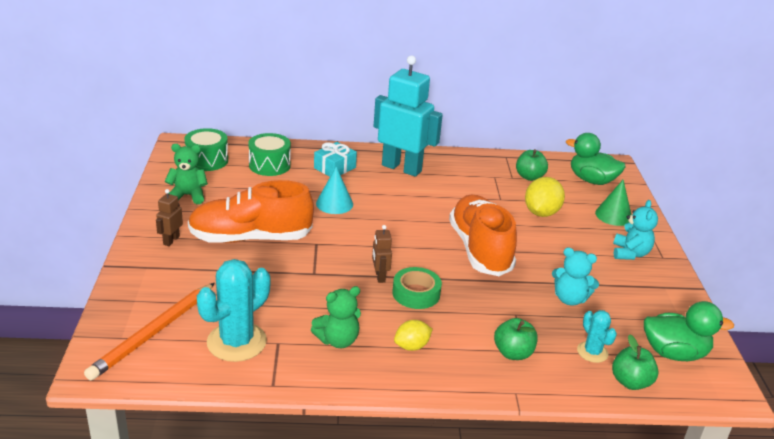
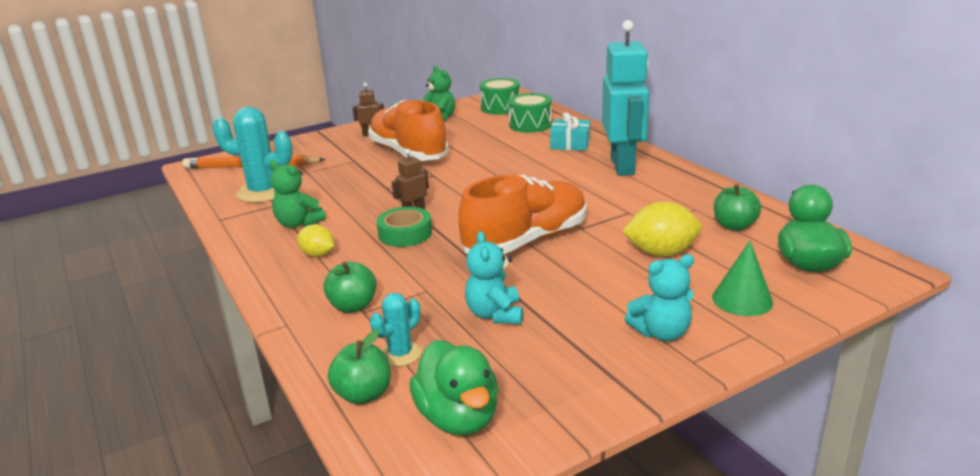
camera: 65 degrees right, 5 degrees down
turquoise cone [316,167,353,214] -> none

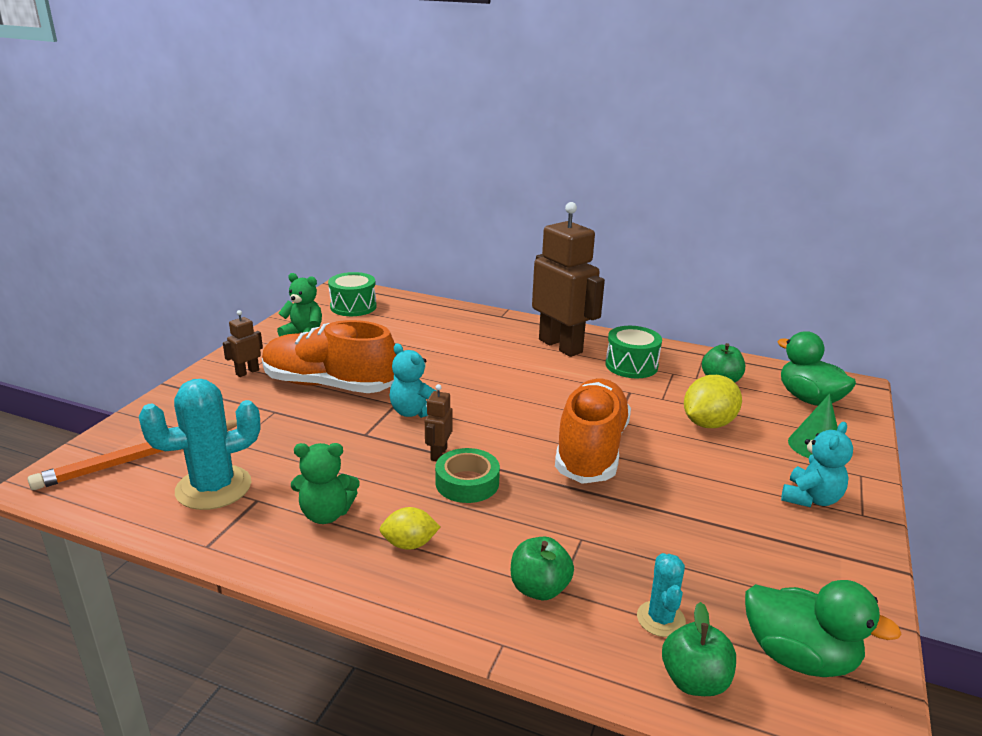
camera: 40 degrees left, 0 degrees up
turquoise teddy bear [465,231,523,324] -> turquoise teddy bear moved to [390,343,436,418]
green drum [508,93,552,133] -> green drum moved to [605,326,662,378]
turquoise gift [550,112,590,151] -> none
turquoise robot [602,20,649,176] -> brown robot [532,202,605,357]

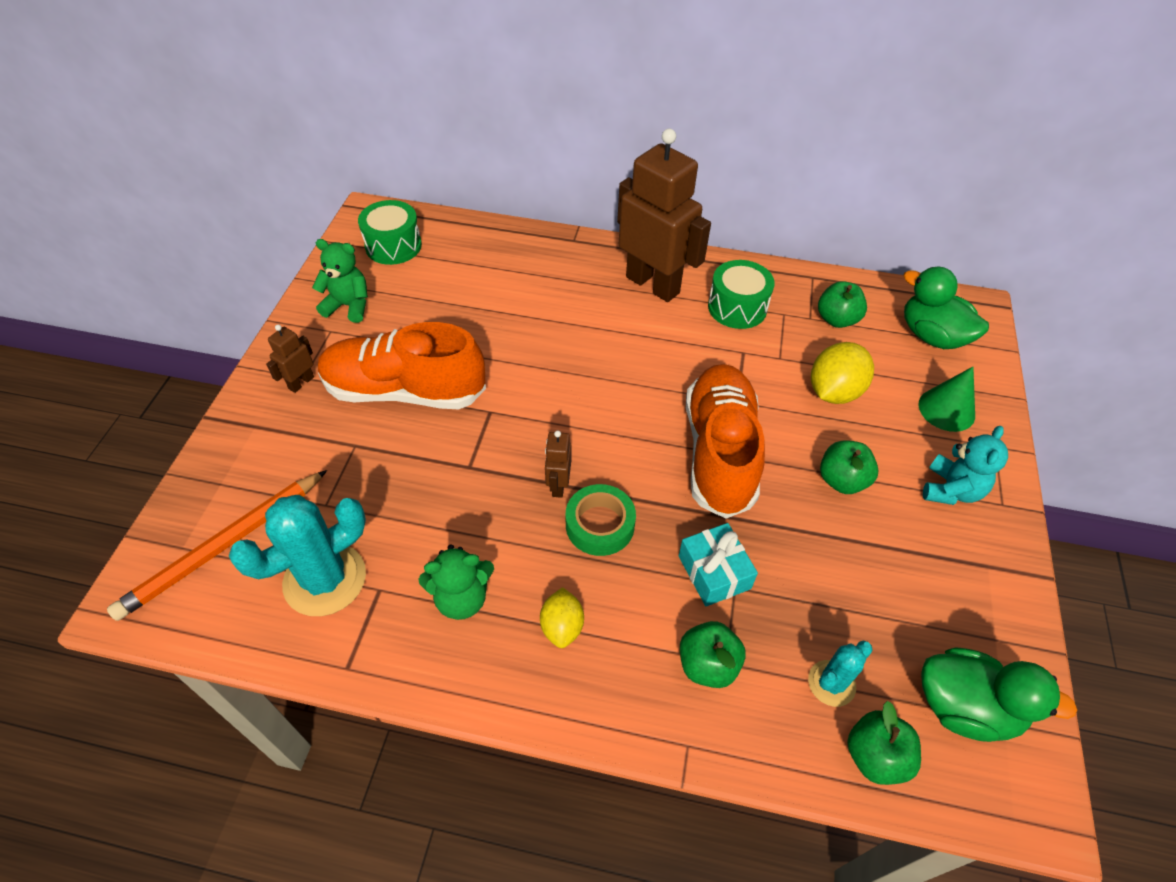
camera: 10 degrees left, 25 degrees up
yellow lemon [379,507,440,550] -> yellow lemon turned 75 degrees counterclockwise [540,587,584,648]
turquoise teddy bear [390,343,436,418] -> none
turquoise cactus [637,553,686,637] -> turquoise cactus turned 60 degrees clockwise [808,640,873,707]
none -> turquoise gift [679,523,758,606]
none -> green apple [820,440,879,494]

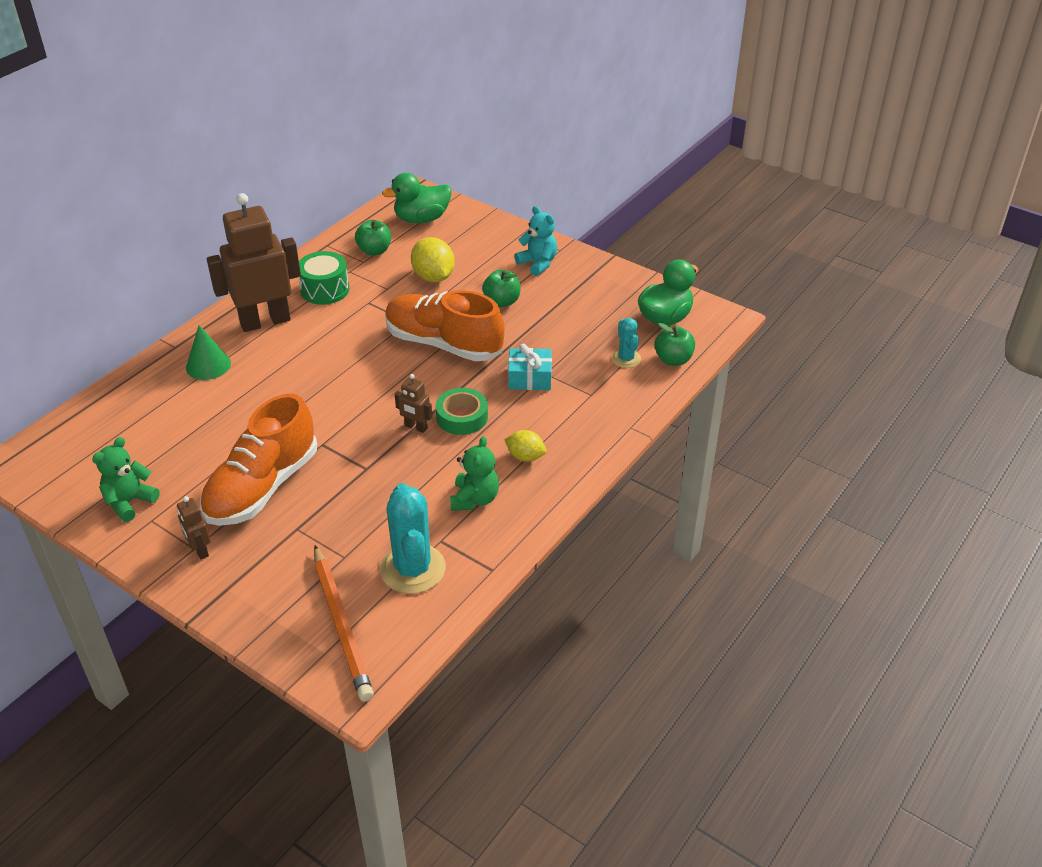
camera: 65 degrees left, 10 degrees down
green drum [358,200,422,265] -> none
green apple [680,621,746,688] -> none
green cone [918,367,975,432] -> green cone moved to [186,325,231,380]

